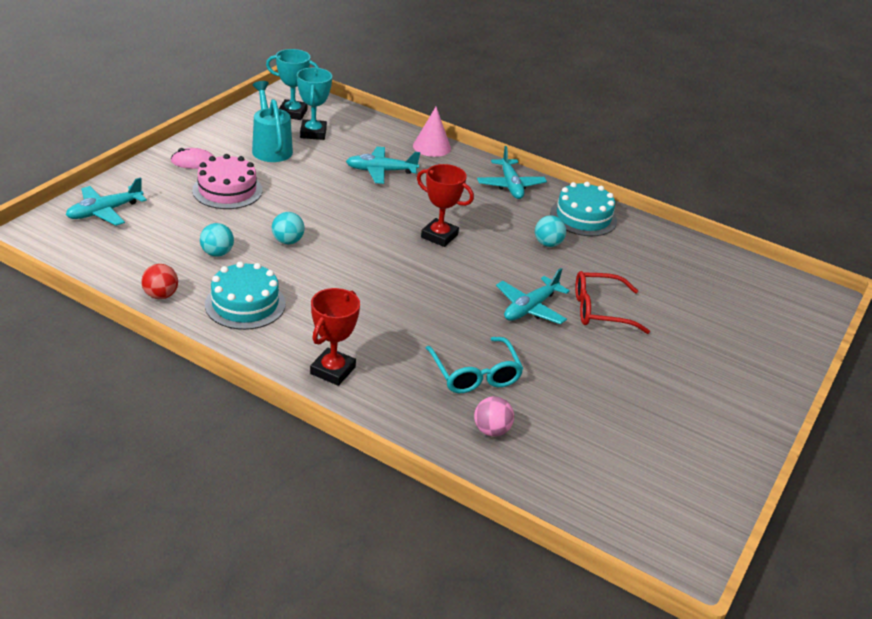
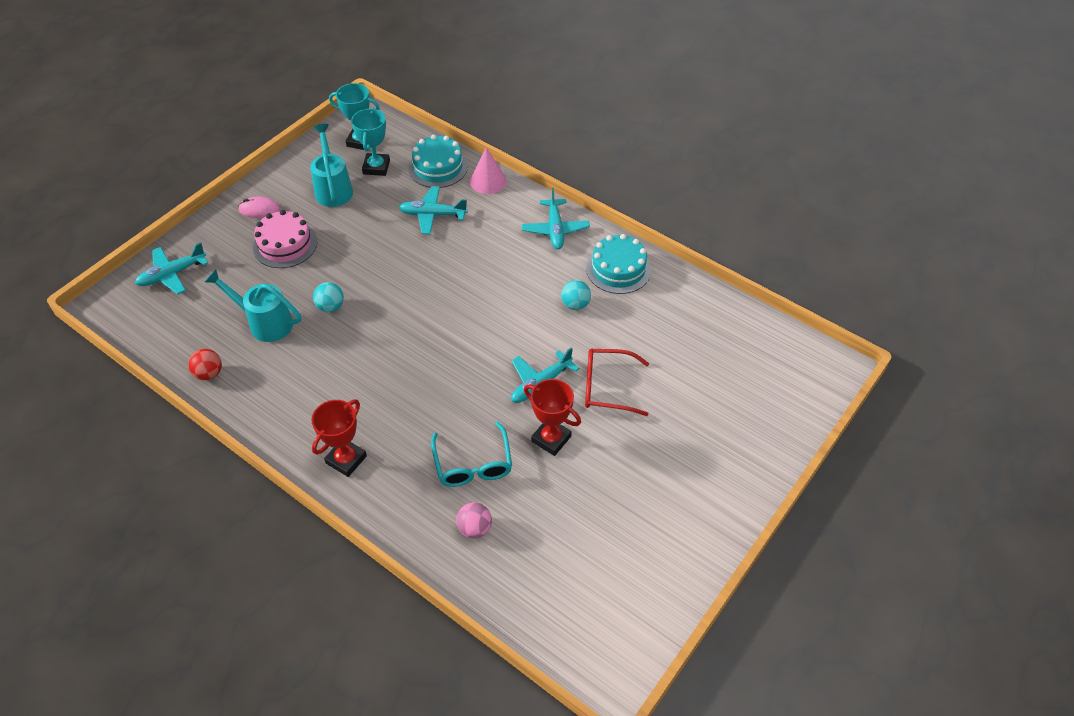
camera: 10 degrees right, 15 degrees up
turquoise ball [200,223,234,257] -> turquoise watering can [205,269,301,342]
turquoise cake [205,261,286,330] -> turquoise cake moved to [408,135,468,188]
red trophy [417,164,474,247] -> red trophy moved to [524,379,581,456]

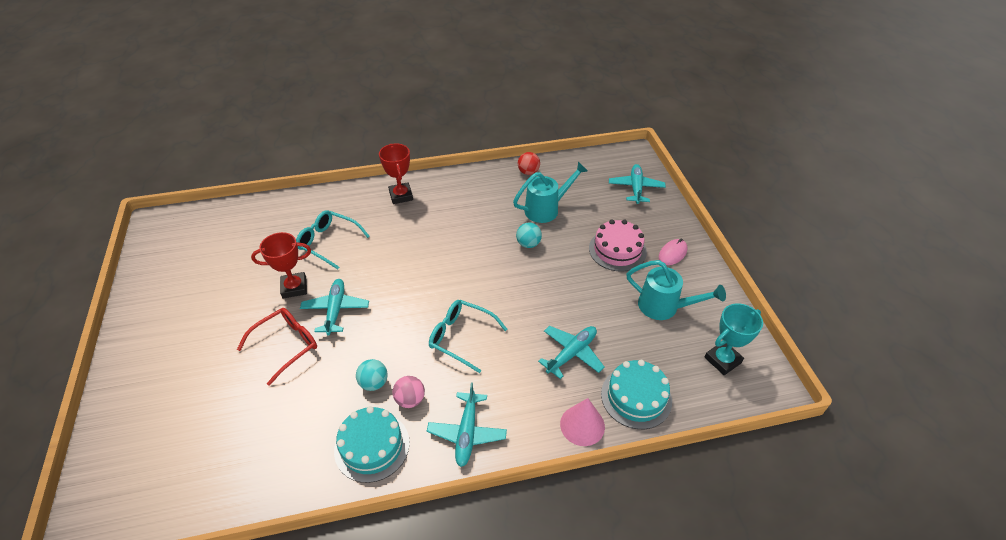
camera: 130 degrees right, 5 degrees down
turquoise trophy [351,108,390,176] -> none
pink ball [456,503,492,538] -> pink ball moved to [393,376,425,408]
turquoise plane [522,188,590,249] -> turquoise plane turned 120 degrees counterclockwise [427,382,507,467]
none -> turquoise glasses [429,300,507,373]

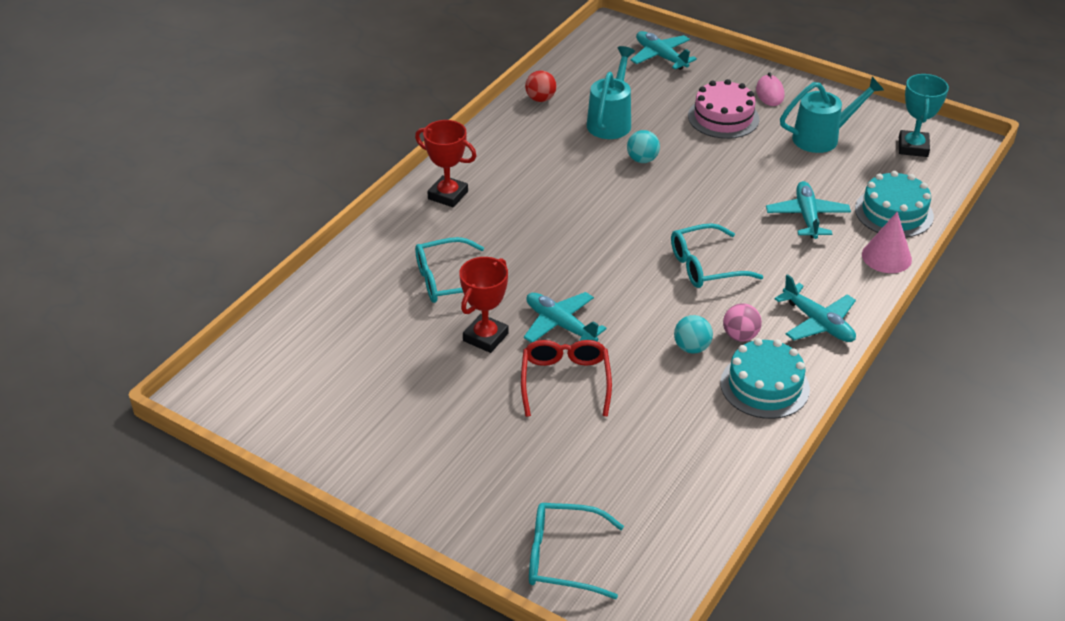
camera: 45 degrees left, 5 degrees down
none -> turquoise glasses [529,503,624,599]

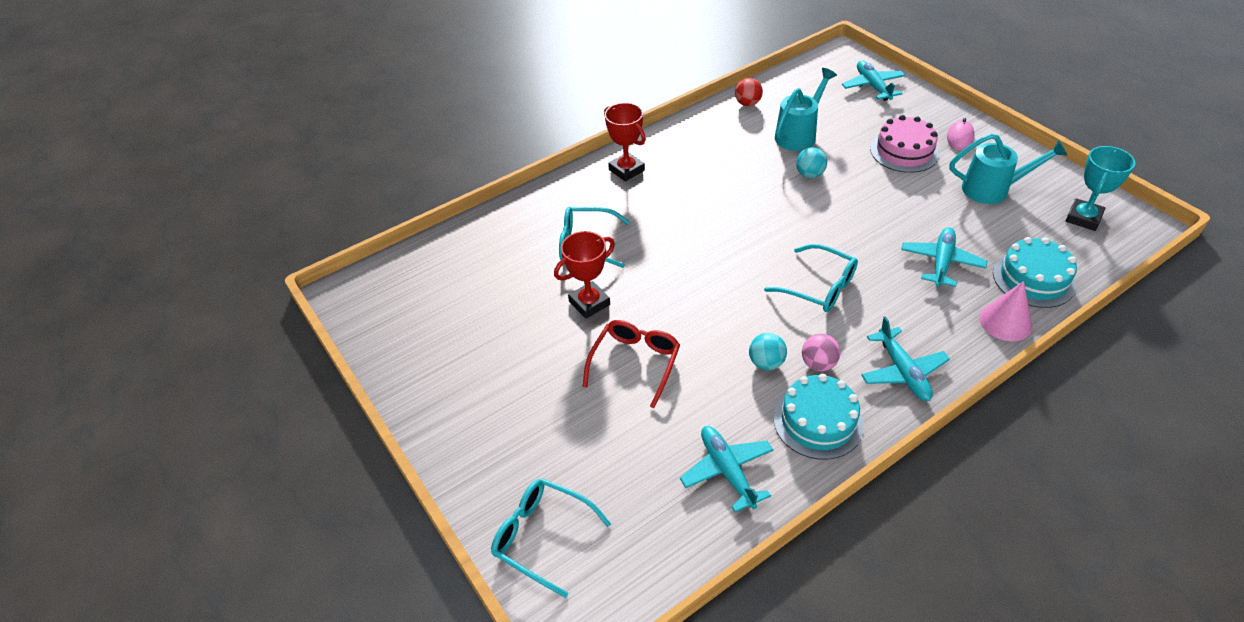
camera: 25 degrees right, 5 degrees up
turquoise plane [524,292,607,343] -> turquoise plane moved to [680,426,773,512]
turquoise glasses [671,223,764,288] -> turquoise glasses turned 150 degrees counterclockwise [764,244,858,312]

